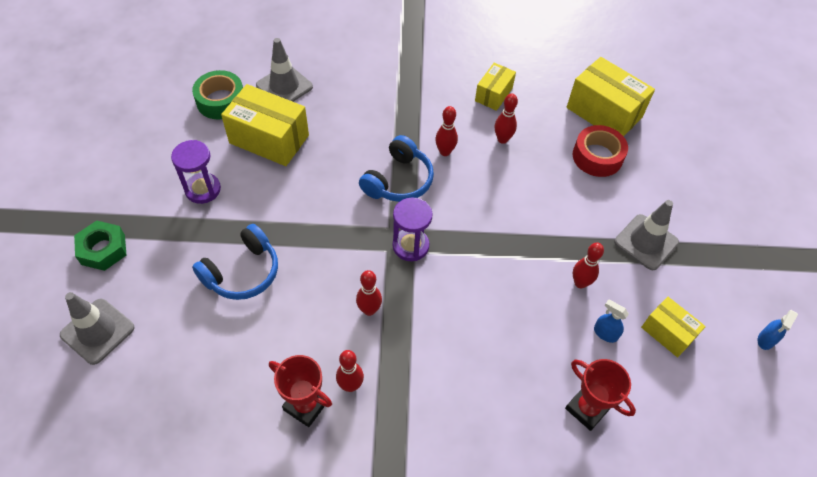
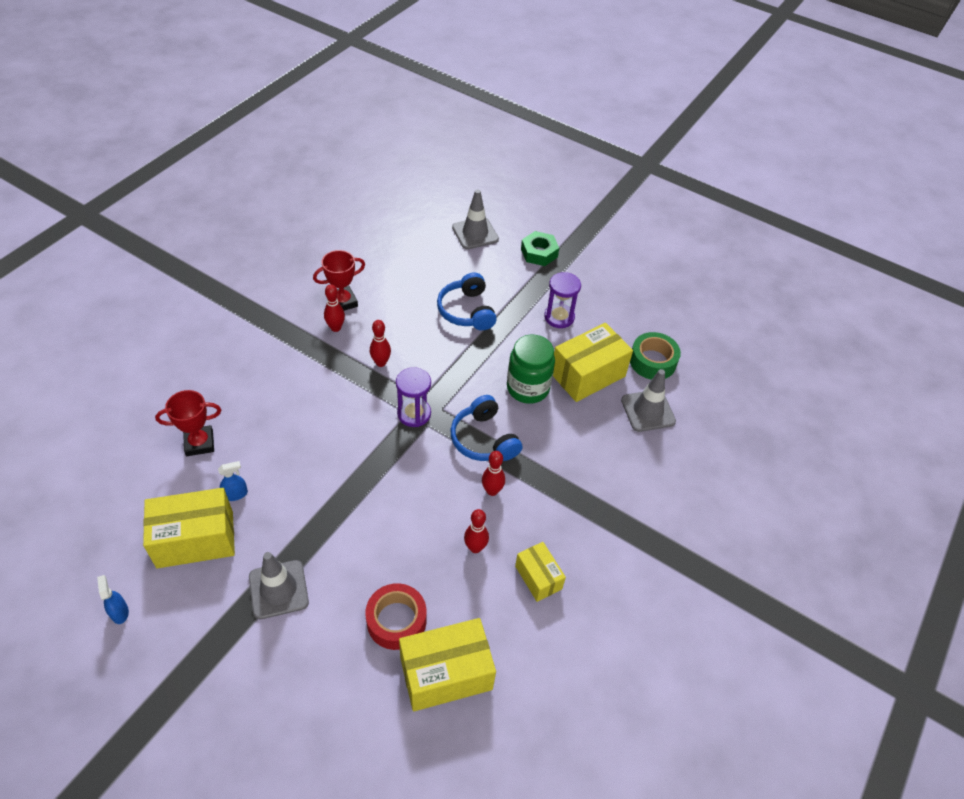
camera: 120 degrees right, 5 degrees down
red bowling pin [573,243,604,289] -> none
yellow box [641,297,706,357] -> yellow box [143,488,235,569], size x1.73
none -> green jar [507,335,555,404]

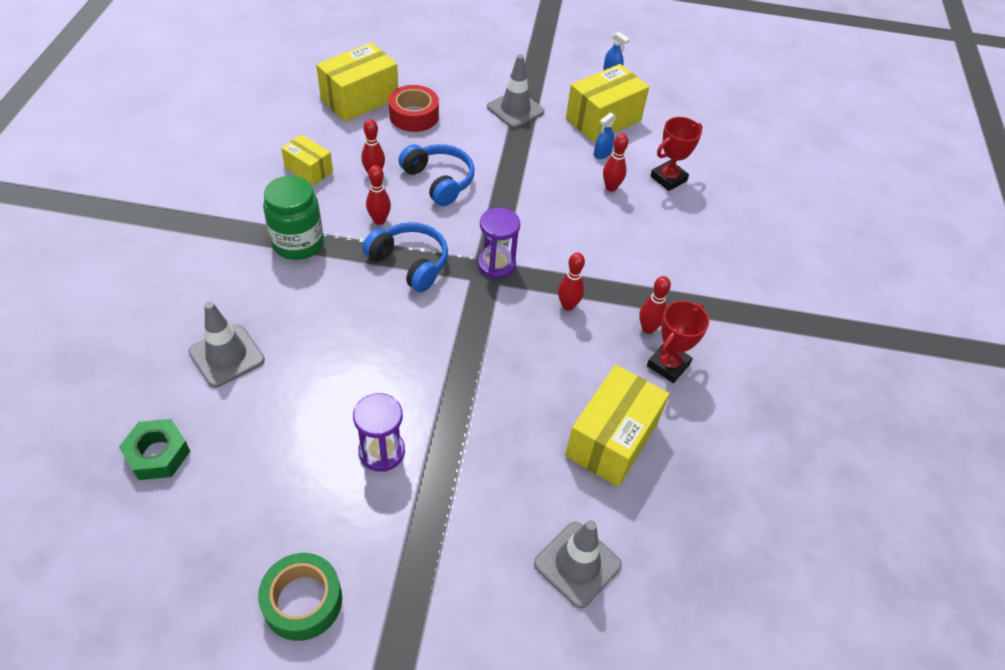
camera: 155 degrees right, 0 degrees up
blue headphones [437,272,497,330] -> blue headphones moved to [399,144,475,206]
green jar [507,335,555,404] -> green jar moved to [263,176,324,260]
green nut [521,231,559,266] -> green nut moved to [119,419,190,480]
yellow box [553,323,633,402] -> yellow box moved to [565,365,669,487]
green tape [630,332,681,380] -> green tape moved to [258,553,342,641]
none -> red bowling pin [603,134,628,192]

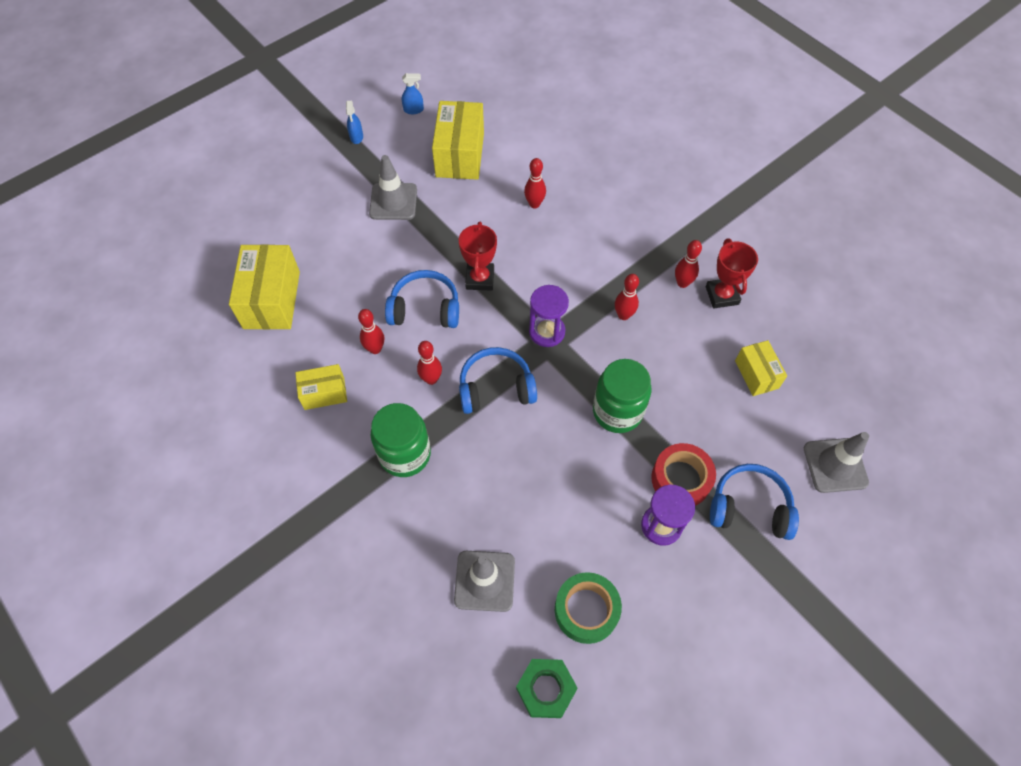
camera: 45 degrees left, 10 degrees up
green tape [258,553,342,641] -> green tape moved to [555,572,622,644]
red tape [389,85,439,132] -> red tape moved to [651,443,716,506]
yellow box [565,365,669,487] -> yellow box [735,340,787,396], size x0.58
blue spray bottle [594,112,616,159] -> blue spray bottle moved to [346,101,363,144]
red trophy [650,117,702,191] -> red trophy moved to [459,222,497,291]
none -> green jar [593,359,651,433]
none -> blue headphones [710,464,799,540]

